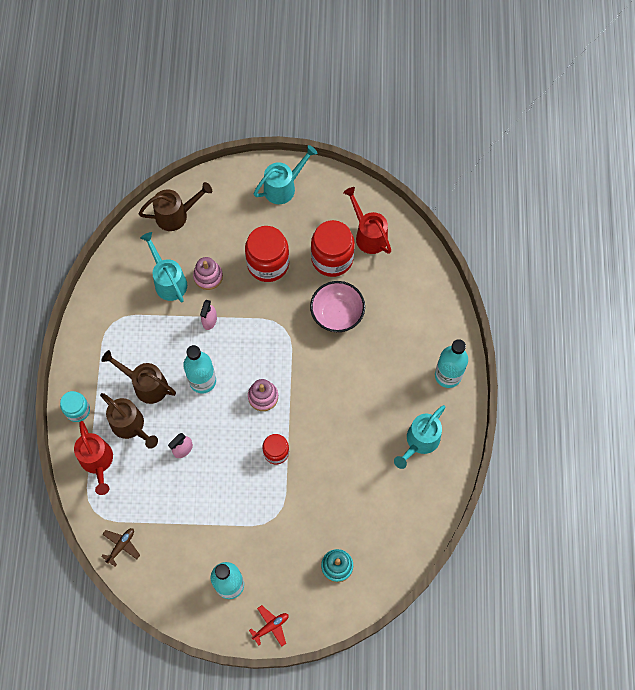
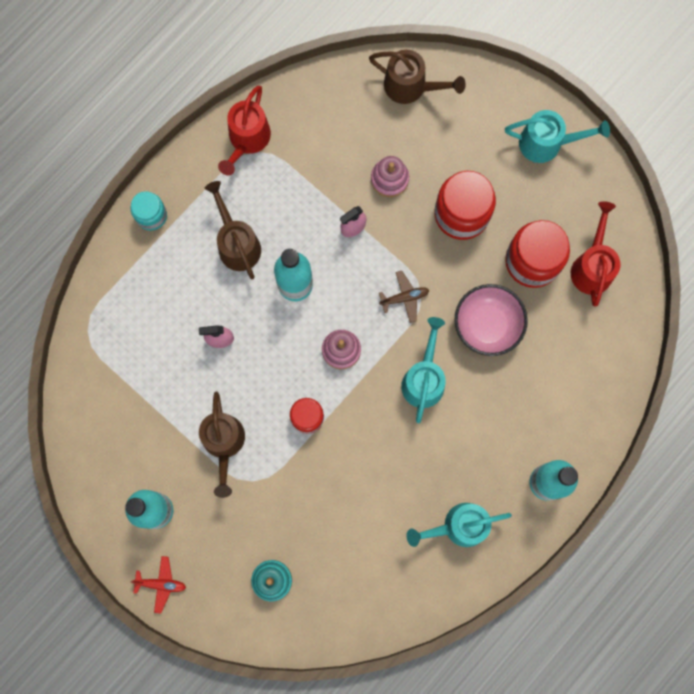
camera: 40 degrees right, 10 degrees up
red watering can [74,421,113,495] -> red watering can moved to [218,86,271,175]
brown watering can [100,393,158,449] -> brown watering can moved to [199,392,245,498]
brown plane [101,528,140,566] -> brown plane moved to [379,271,429,323]
turquoise watering can [140,232,187,302] -> turquoise watering can moved to [401,317,446,423]

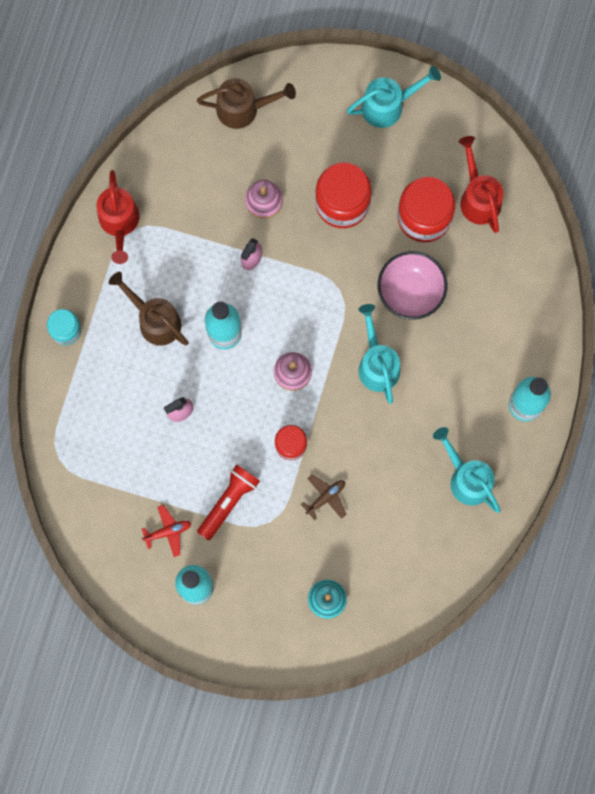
camera: 25 degrees left, 0 degrees up
red plane [130,556,186,614] -> red plane moved to [142,505,191,557]
brown watering can [199,392,245,498] -> red flashlight [197,464,260,540]
brown plane [379,271,429,323] -> brown plane moved to [301,474,347,520]
turquoise watering can [407,503,512,547] -> turquoise watering can turned 90 degrees clockwise [433,427,501,513]

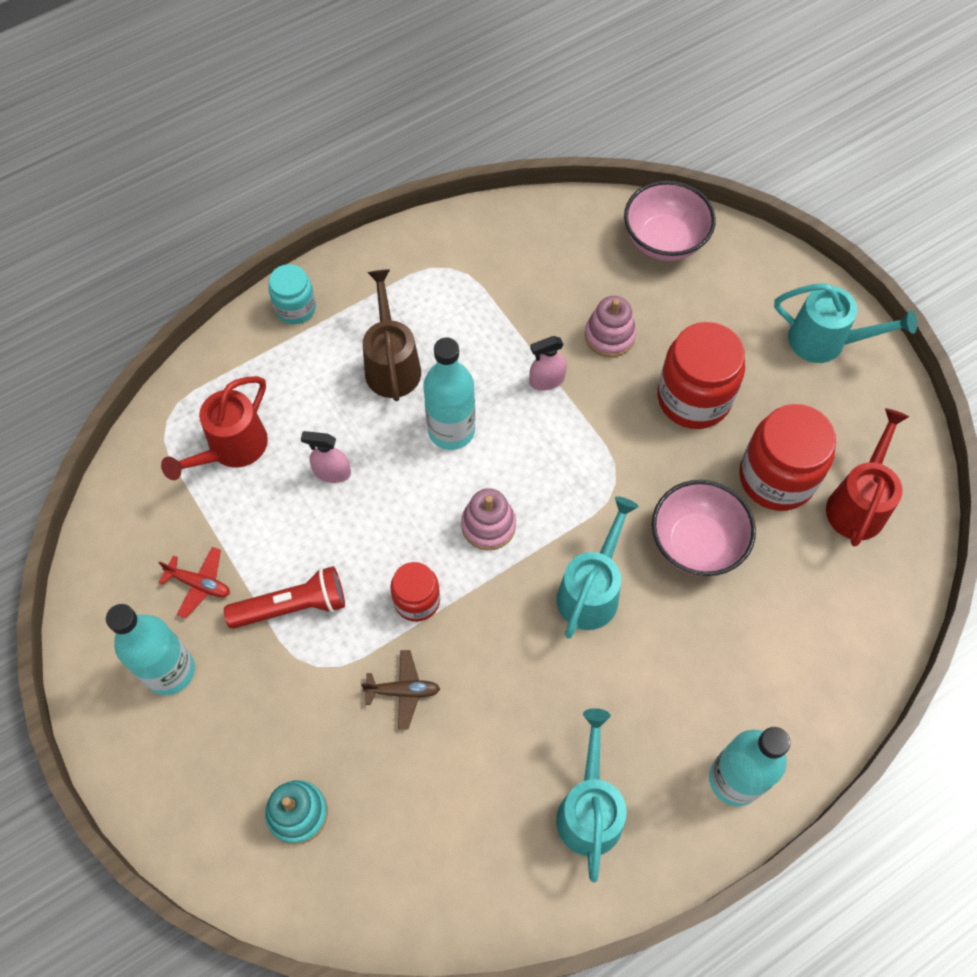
camera: 40 degrees right, 15 degrees down
red watering can [97,170,139,264] -> red watering can moved to [161,376,268,480]
brown watering can [197,78,296,129] -> pink bowl [624,181,716,261]

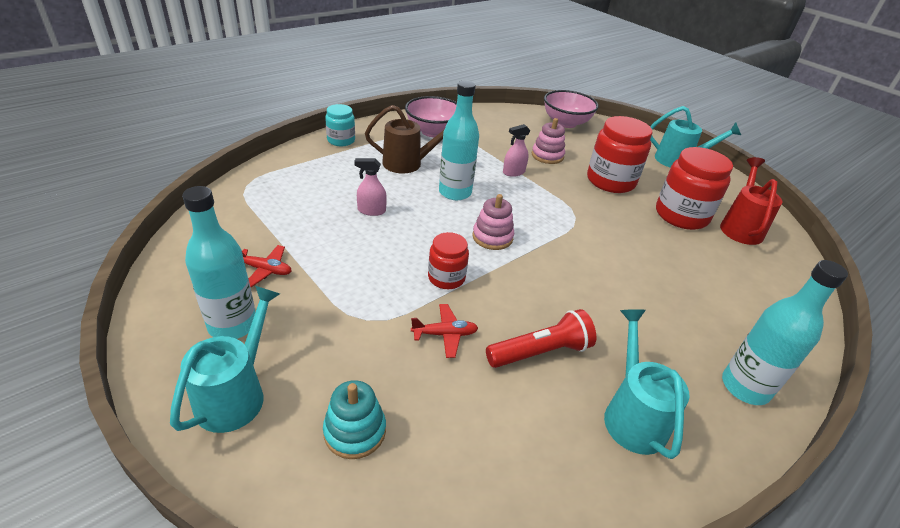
camera: 10 degrees left, 25 degrees down
red watering can [161,376,268,480] -> none
red flashlight [224,566,345,628] -> red flashlight moved to [486,309,596,368]
brown plane [361,650,440,730] -> red plane [411,304,478,358]
brown watering can [363,269,421,401] -> brown watering can turned 105 degrees clockwise [365,105,444,174]
turquoise watering can [557,496,639,639] -> turquoise watering can moved to [170,286,280,433]
pink bowl [652,480,756,576] -> pink bowl moved to [405,96,457,137]

